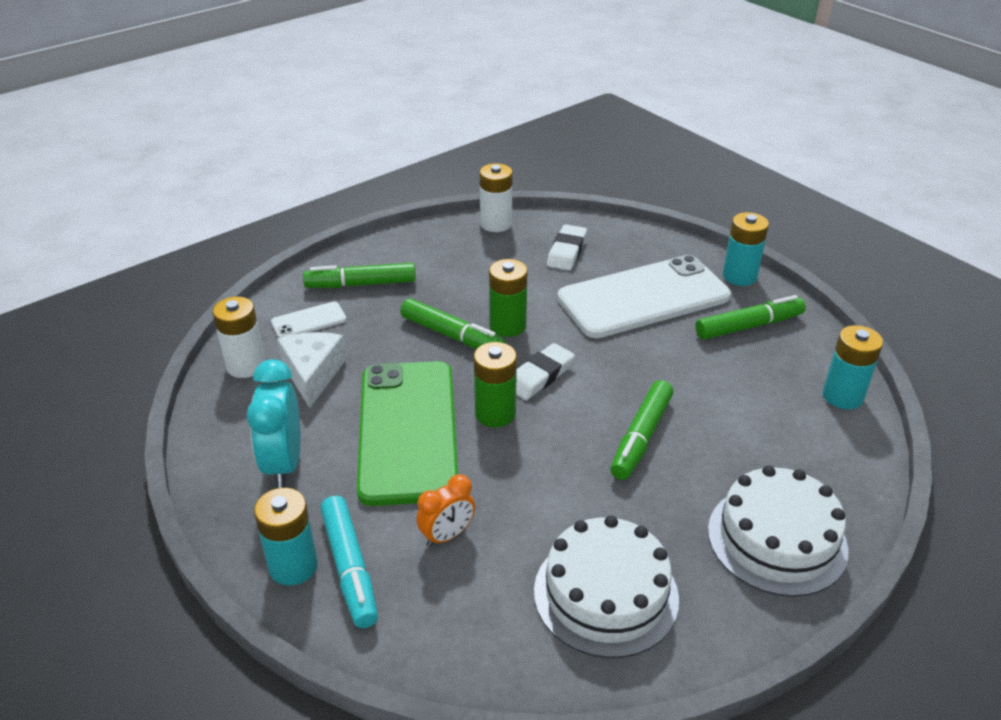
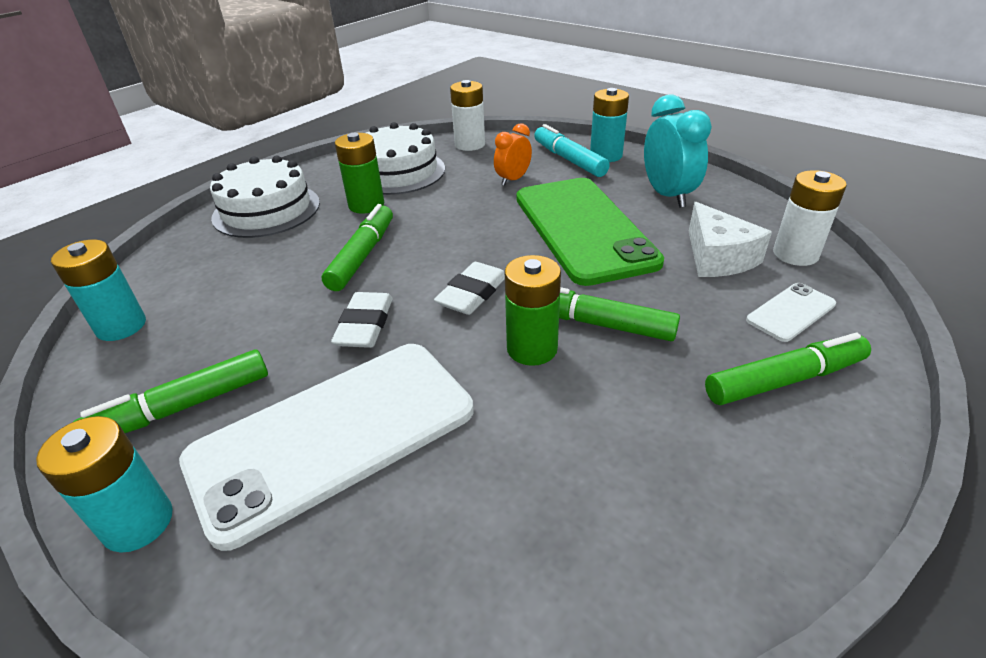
camera: 170 degrees right, 0 degrees up
green battery [474,342,517,427] -> green battery moved to [335,133,384,214]
white battery [480,163,512,232] -> white battery moved to [450,80,485,151]
white eraser [547,224,587,270] -> white eraser moved to [331,292,393,348]

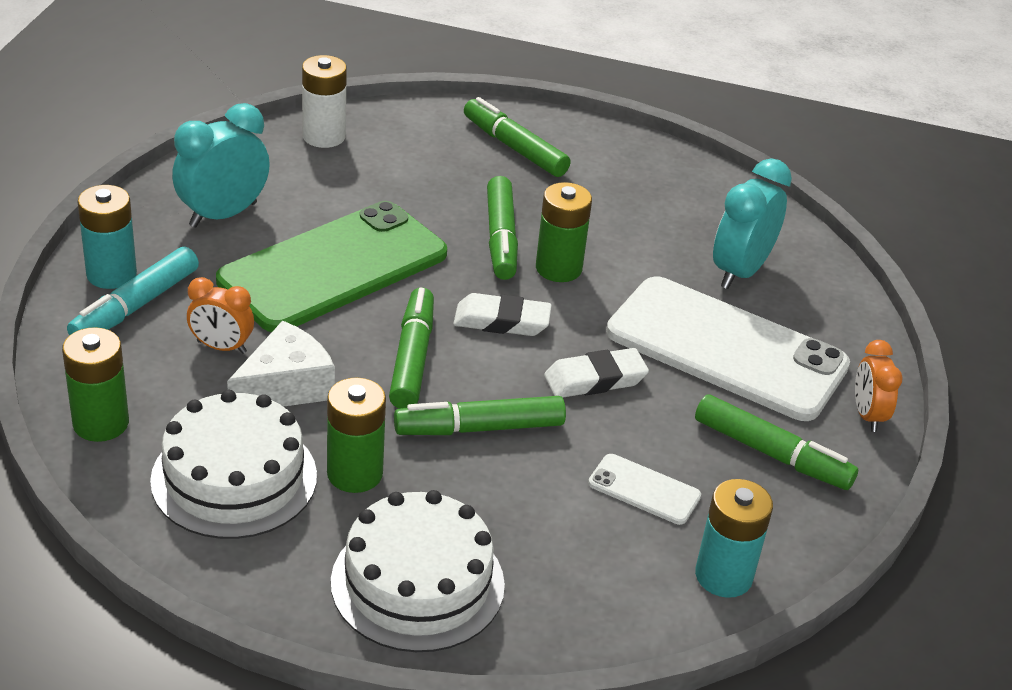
camera: 120 degrees left, 0 degrees up
turquoise battery [36,416,173,553] -> orange clock [855,340,903,432]
white battery [450,80,485,151] -> green battery [62,327,129,442]
white cheese [689,202,772,277] -> white cheese moved to [227,320,335,407]
white phone [746,283,836,342] -> white phone moved to [588,454,701,525]
none -> green marker [389,287,434,409]
none -> turquoise clock [713,158,792,289]

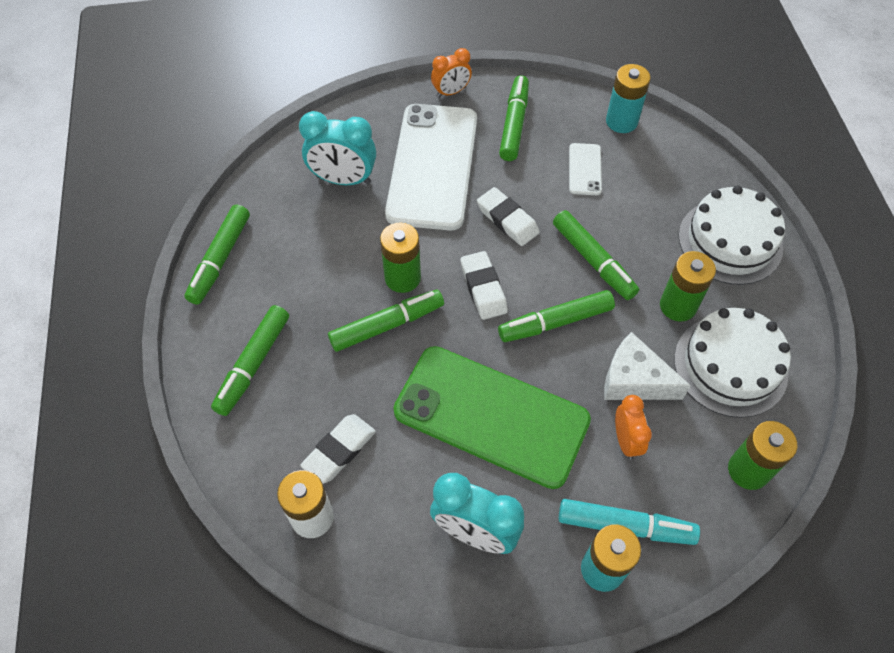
camera: 110 degrees left, 20 degrees up
none -> green marker [184,204,250,305]
none -> white eraser [300,414,376,484]

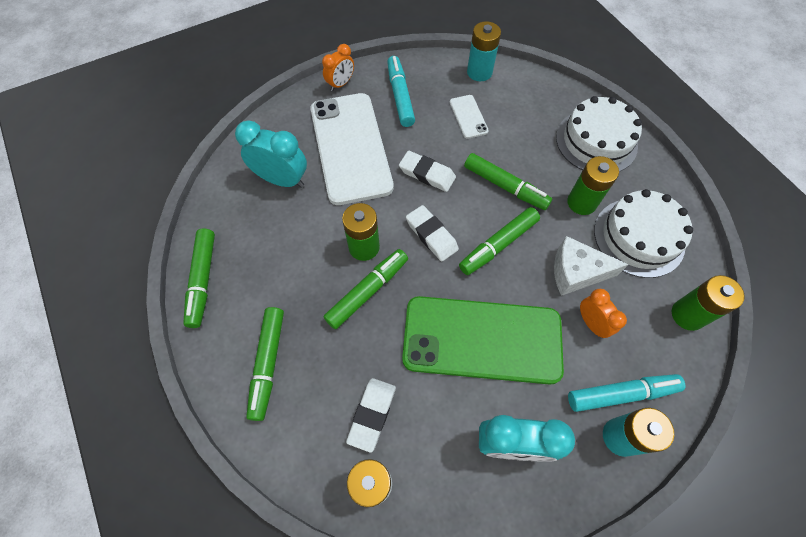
camera: 20 degrees left, 5 degrees up
turquoise clock [299,111,376,185] -> turquoise clock turned 150 degrees counterclockwise [235,120,307,188]
green marker [499,75,529,161] -> turquoise marker [387,56,415,127]

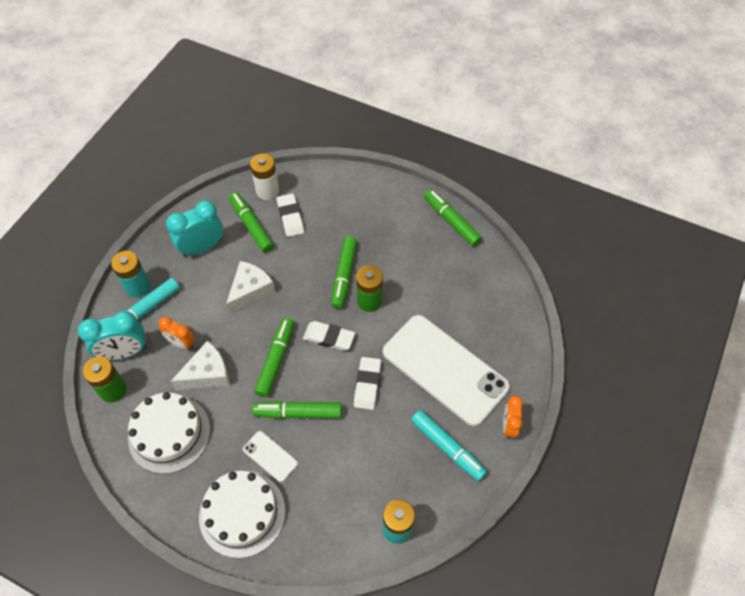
camera: 145 degrees right, 5 degrees down
turquoise clock [235,120,307,188] -> turquoise clock moved to [78,311,146,360]
green marker [246,307,284,421] -> green marker moved to [229,192,274,253]
white eraser [399,151,456,192] -> white eraser turned 75 degrees counterclockwise [354,357,381,410]
green phone [402,296,564,385] -> white cheese [226,261,275,314]
white phone [449,95,489,139] -> white phone moved to [243,431,298,482]
green battery [567,156,619,215] -> none

